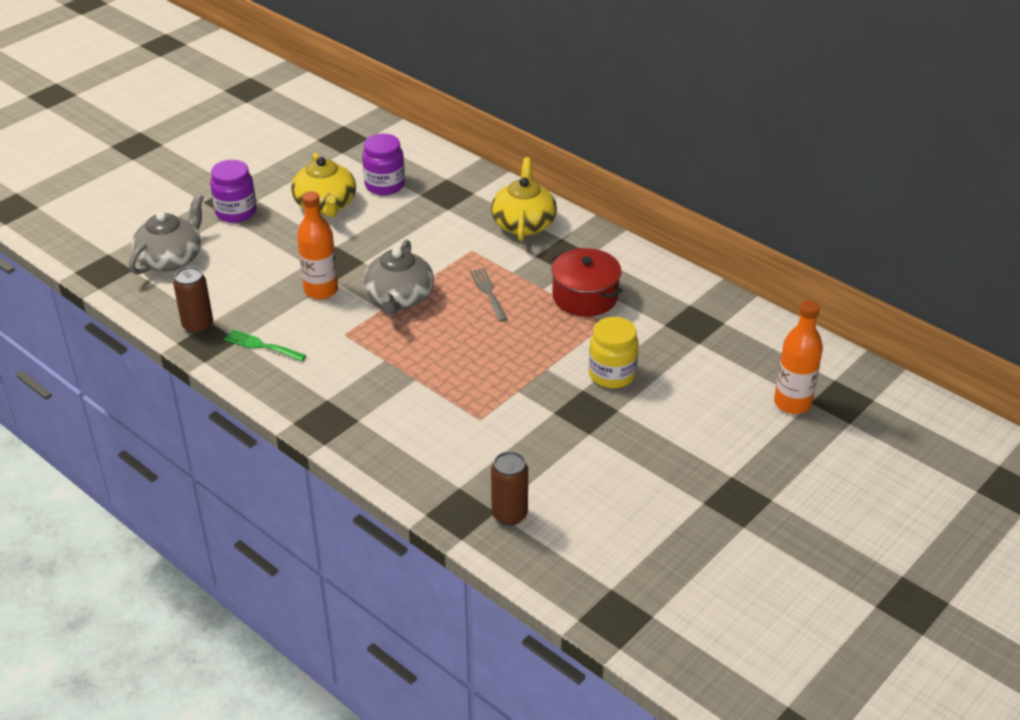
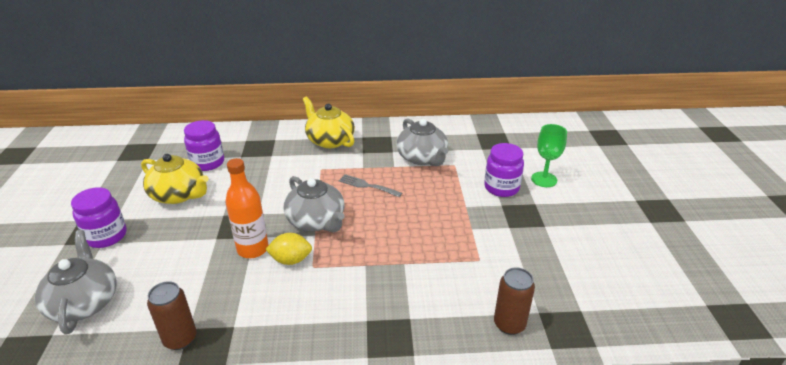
camera: 45 degrees left, 5 degrees down
green fork [224,330,307,362] -> none
brown can [491,451,528,526] -> brown can moved to [494,267,535,335]
red pot [551,248,622,317] -> grey teapot [396,118,448,166]
yellow jar [589,317,639,388] -> purple jar [484,143,524,197]
orange bottle [774,300,823,414] -> none
none -> yellow lemon [265,233,312,265]
none -> green goblet [531,124,567,187]

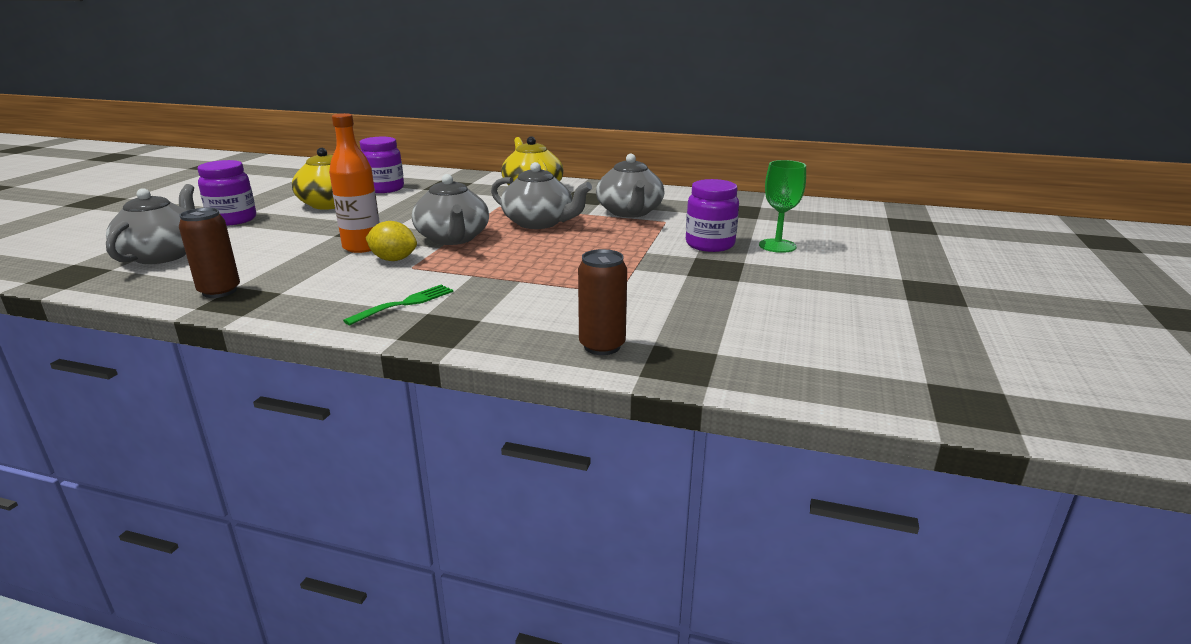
camera: 20 degrees right, 10 degrees down
grey fork [339,174,402,197] -> grey teapot [491,162,592,229]
none -> green fork [343,285,453,325]

